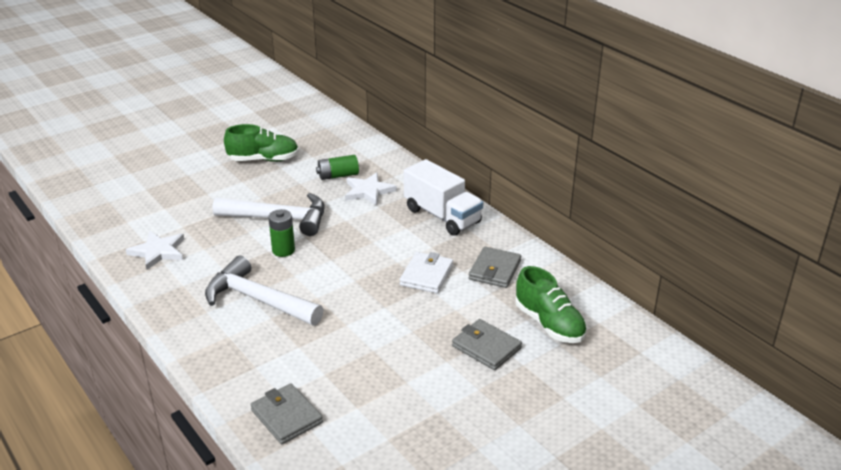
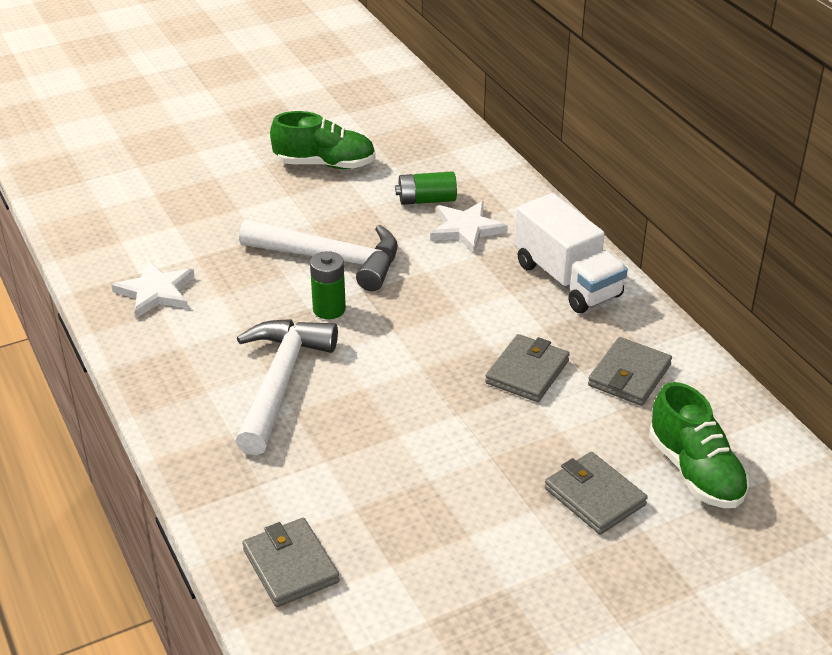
camera: 10 degrees right, 5 degrees up
white hammer [205,256,324,325] -> white hammer turned 60 degrees clockwise [235,319,338,455]
white wallet [400,252,453,293] -> grey wallet [485,334,570,402]

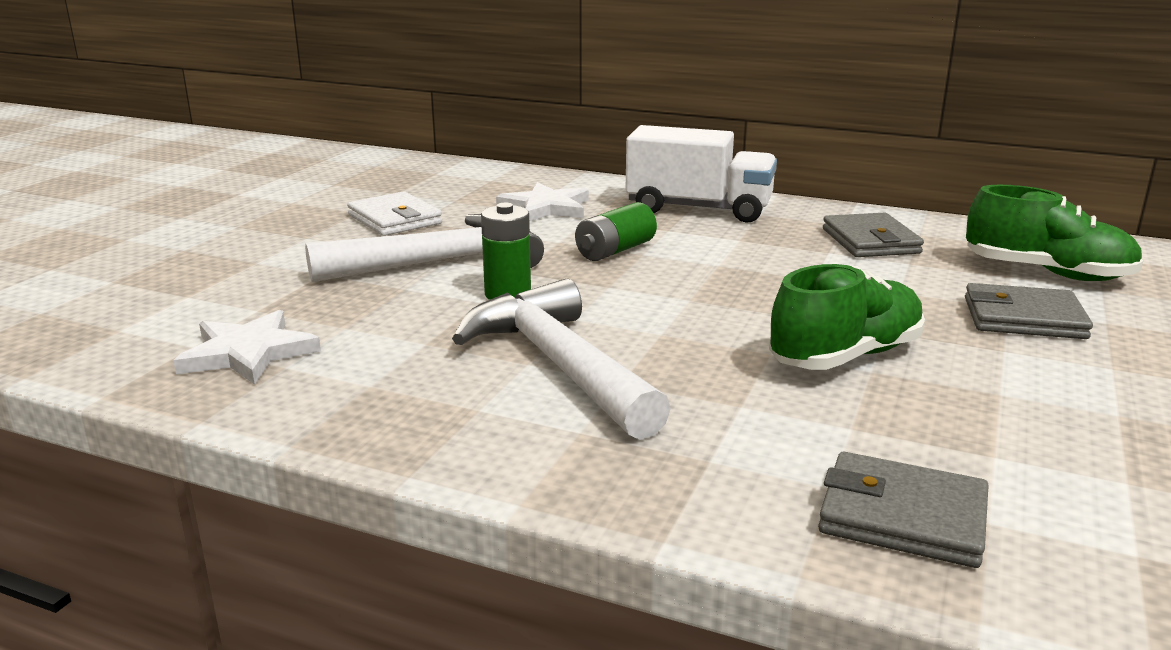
camera: 40 degrees left, 15 degrees down
green shoe [270,111,376,169] -> green shoe moved to [769,264,925,370]
green battery [395,171,457,205] -> green battery moved to [575,202,657,261]
grey wallet [485,334,570,402] -> none
none -> white wallet [347,191,442,236]

